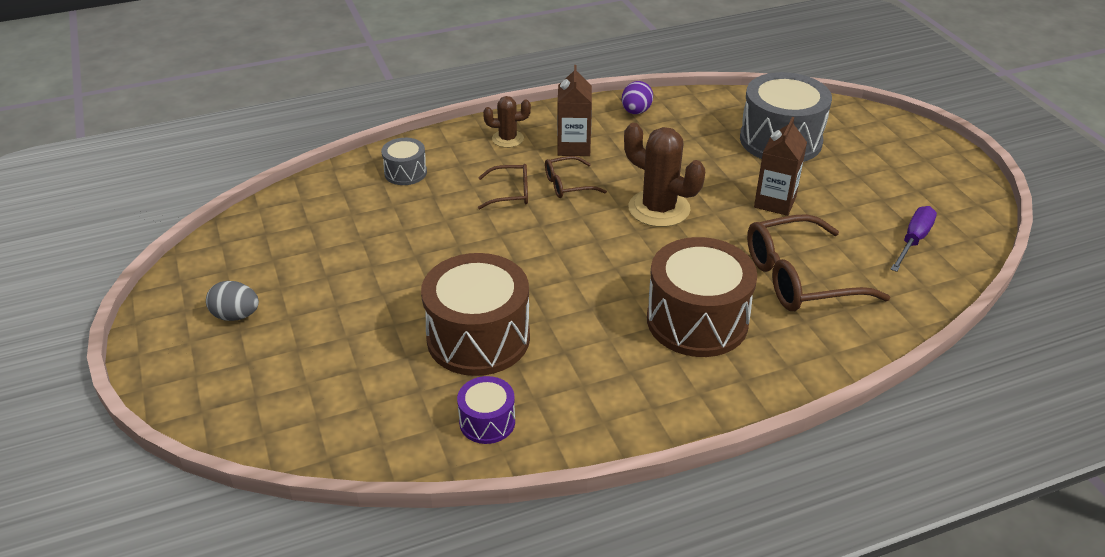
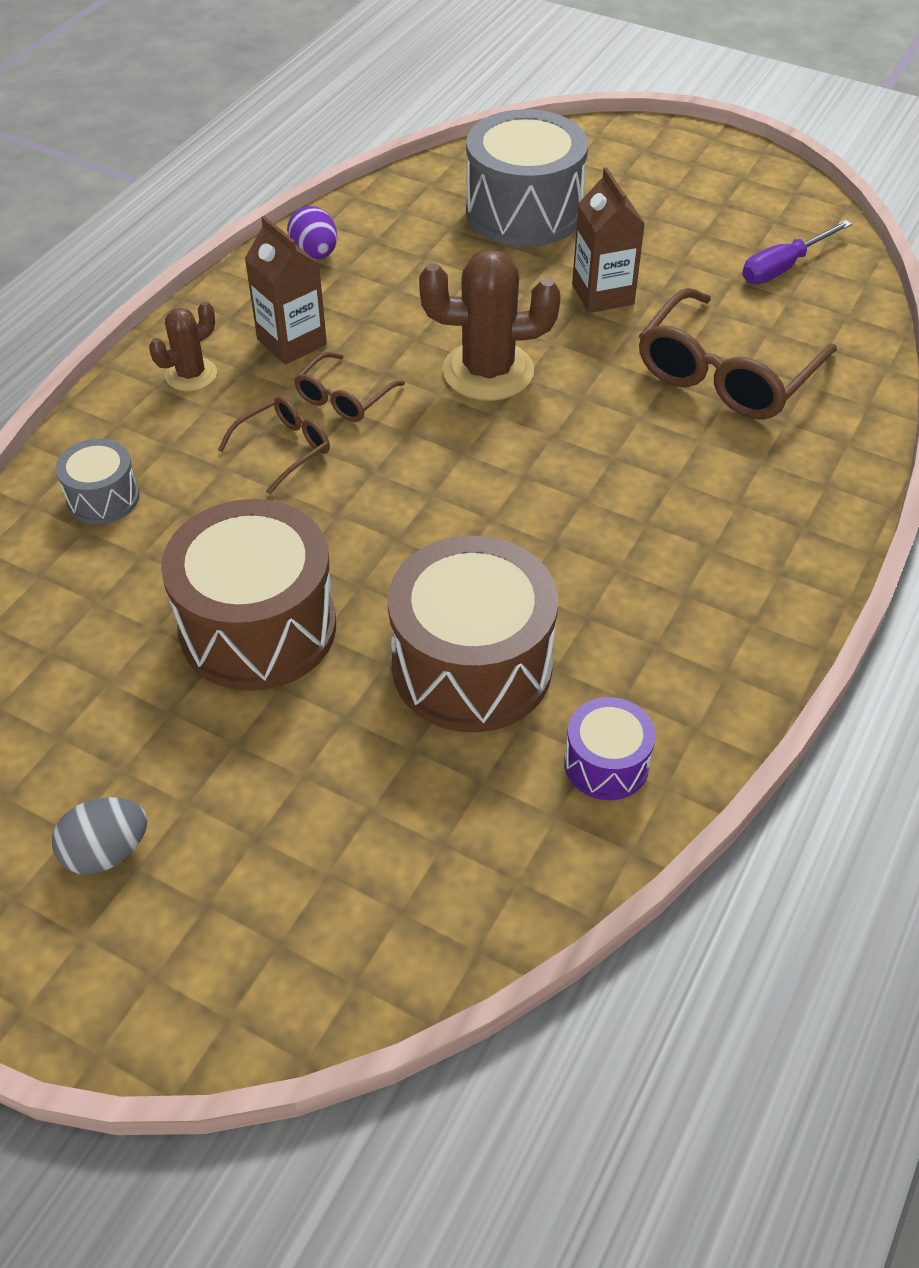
camera: 40 degrees left, 10 degrees up
brown drum [647,237,757,357] -> brown drum moved to [161,499,336,691]
purple screwdriver [890,206,937,272] -> purple screwdriver turned 120 degrees counterclockwise [742,220,852,284]

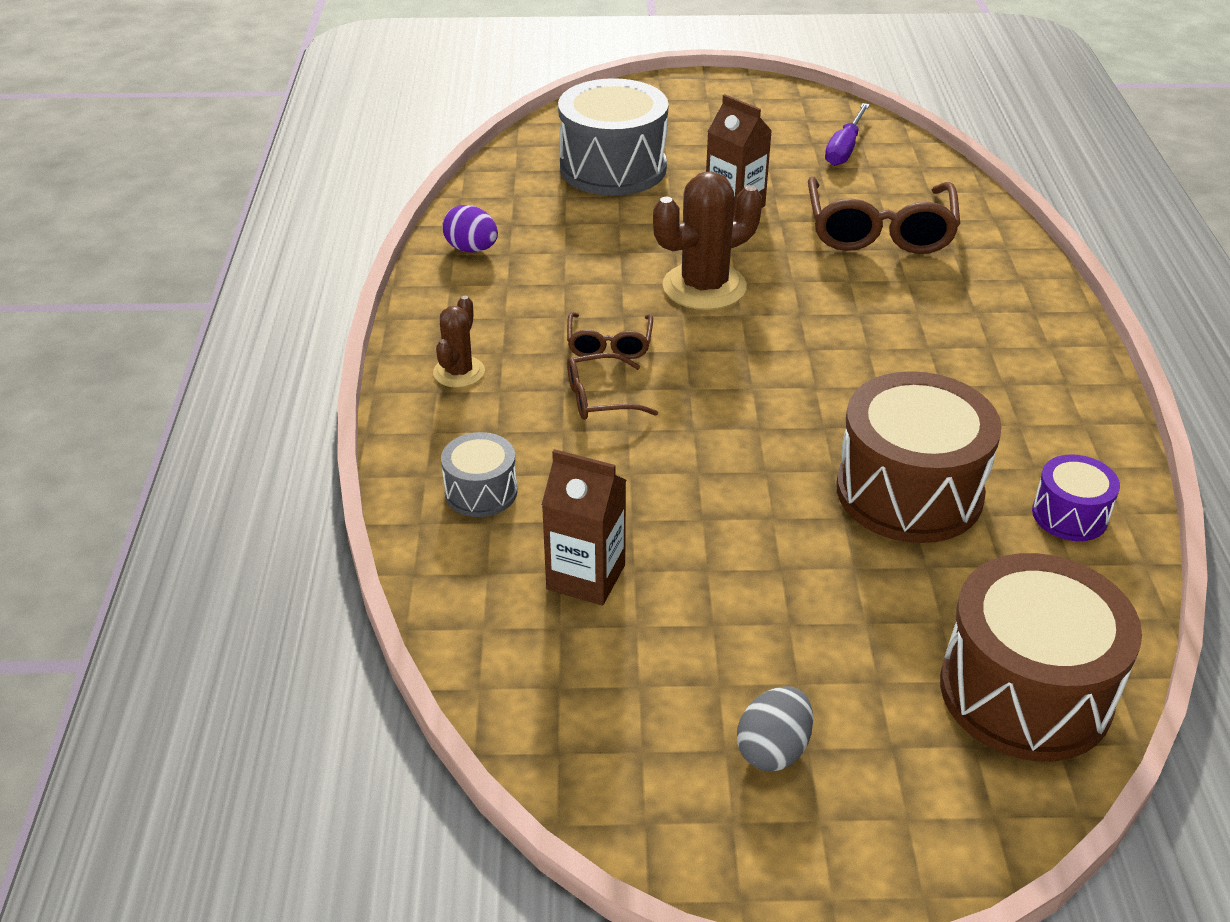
camera: 30 degrees left, 10 degrees down
brown drum [161,499,336,691] -> brown drum moved to [940,553,1142,761]
brown glasses [218,397,330,494] -> brown glasses turned 120 degrees counterclockwise [567,353,658,420]
brown carton [245,216,327,365] -> brown carton moved to [542,449,626,606]

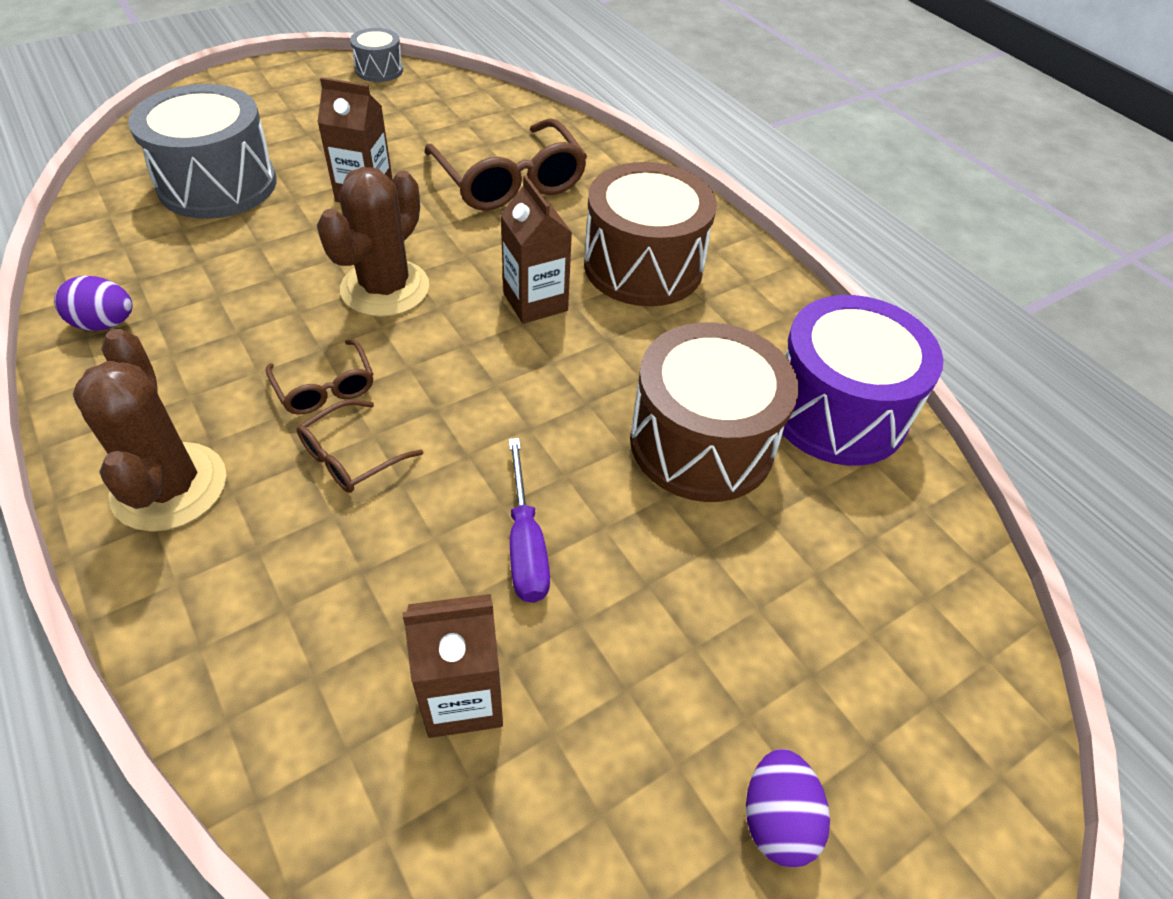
camera: 35 degrees left, 10 degrees up
brown cactus [433,296,485,388] -> brown cactus [73,329,226,532], size x1.77
grey drum [441,432,517,517] -> grey drum moved to [350,28,403,82]
grey egg [737,686,813,771] -> purple egg [746,749,830,867]
purple screwdriver [825,103,870,166] -> purple screwdriver moved to [509,438,550,603]
brown drum [940,553,1142,761] -> brown drum moved to [584,162,717,306]
purple drum [1032,454,1120,541] -> purple drum [782,295,944,466], size x2.01
none -> brown carton [500,175,572,324]

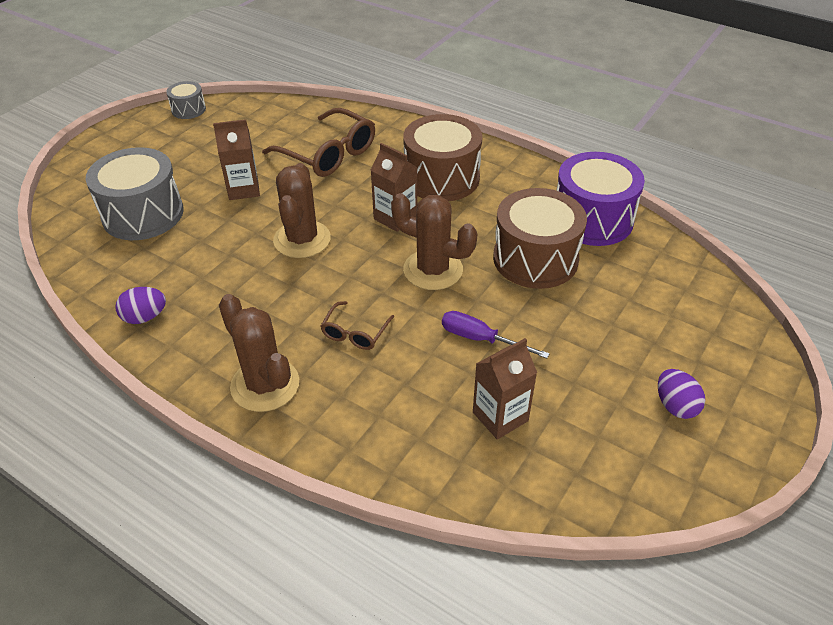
camera: 20 degrees left, 5 degrees down
brown glasses [266,339,373,414] -> none
purple screwdriver [509,438,550,603] -> purple screwdriver turned 150 degrees clockwise [442,311,550,359]
none -> brown cactus [391,193,477,290]

